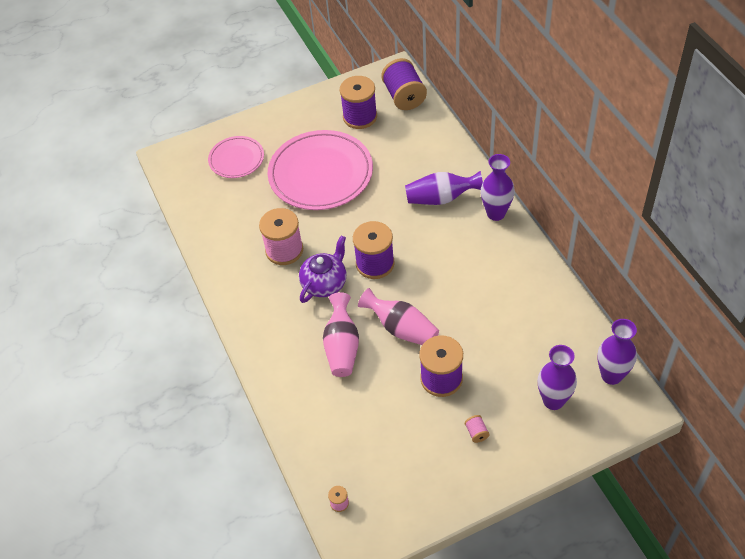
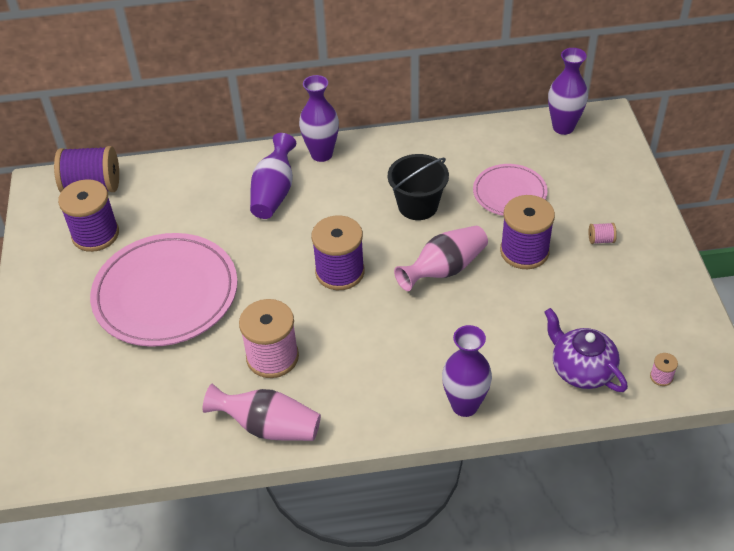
camera: 75 degrees left, 5 degrees down
pink plate [208,136,264,178] -> pink plate moved to [473,164,548,216]
purple teapot [299,235,346,303] -> purple teapot moved to [544,308,628,392]
pink vase [323,292,359,377] -> pink vase moved to [203,384,321,441]
purple vase [538,345,577,410] -> purple vase moved to [442,325,492,417]
none -> black bucket [388,154,449,220]

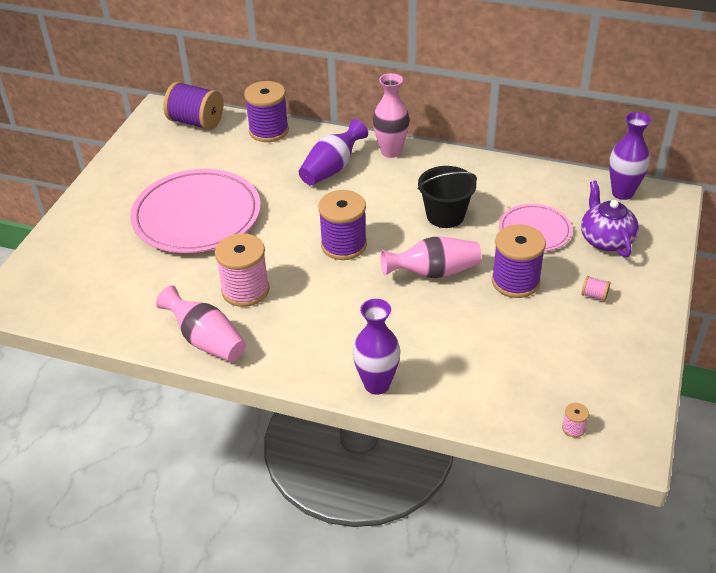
camera: 25 degrees right, 5 degrees down
purple spool [58,179,119,252] -> purple spool moved to [244,81,289,142]
purple vase [299,75,339,162] -> pink vase [373,73,410,158]
purple teapot [544,308,628,392] -> purple teapot moved to [581,181,639,257]

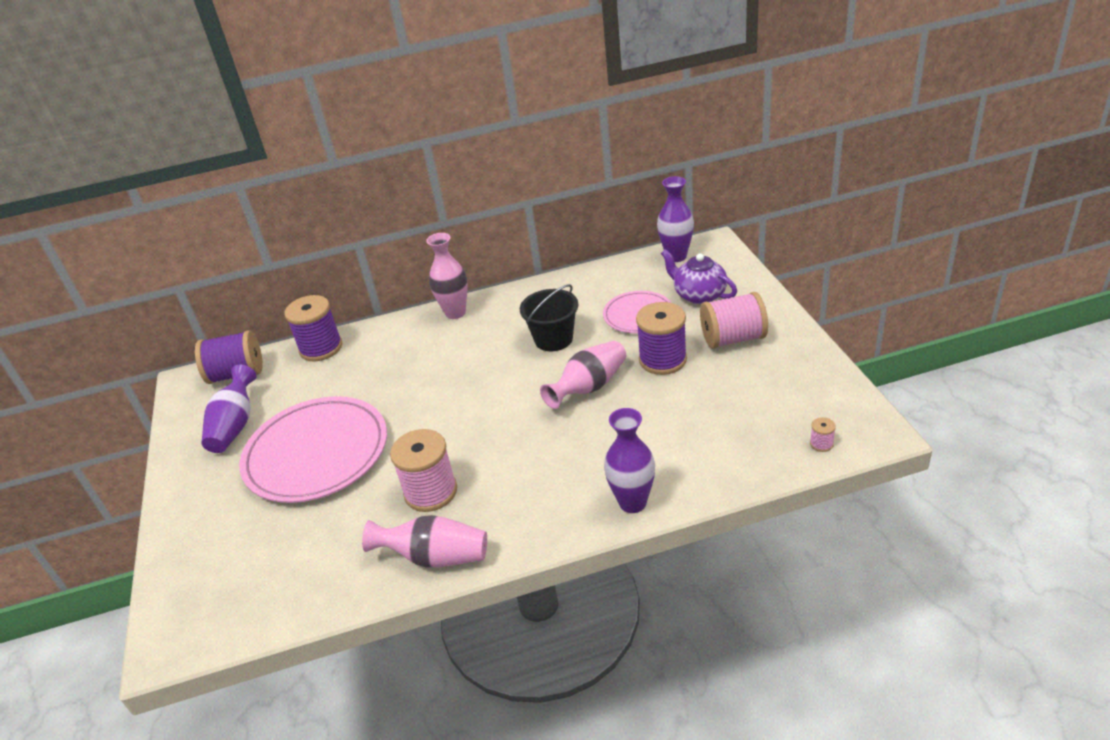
camera: 30 degrees left, 5 degrees down
purple vase [299,119,368,185] -> purple vase moved to [202,364,257,453]
purple spool [318,190,367,260] -> none
pink spool [581,276,610,301] -> pink spool [700,292,768,349], size x2.40

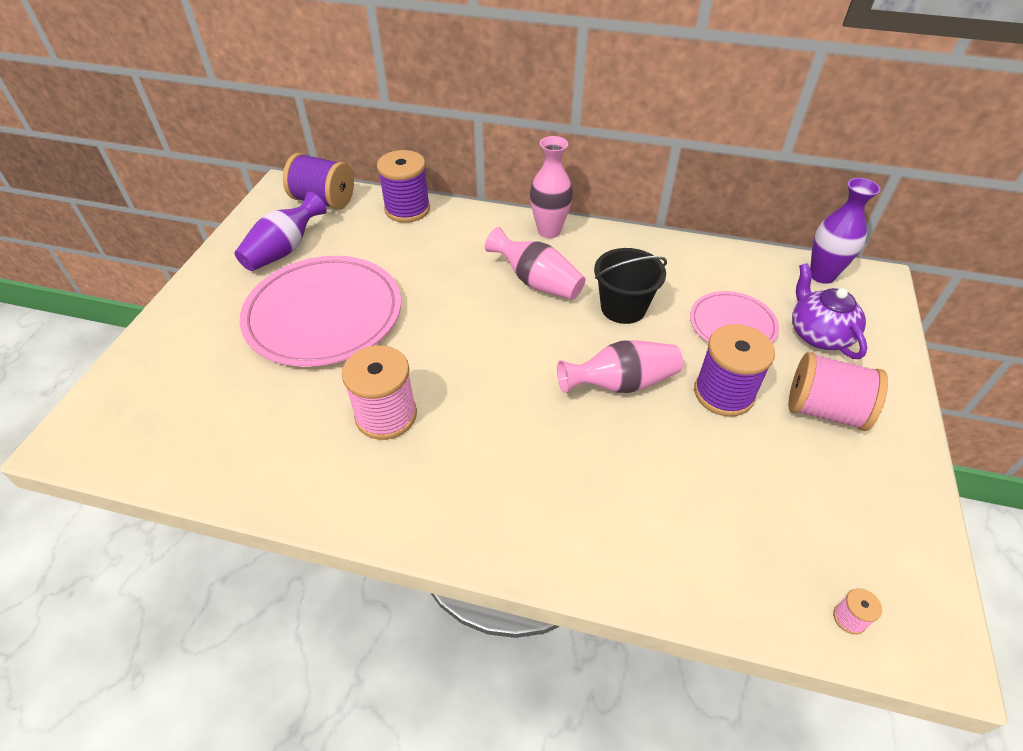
camera: 25 degrees right, 10 degrees up
pink vase [362,515,487,567] -> pink vase moved to [485,227,585,300]
purple vase [604,408,655,513] -> none

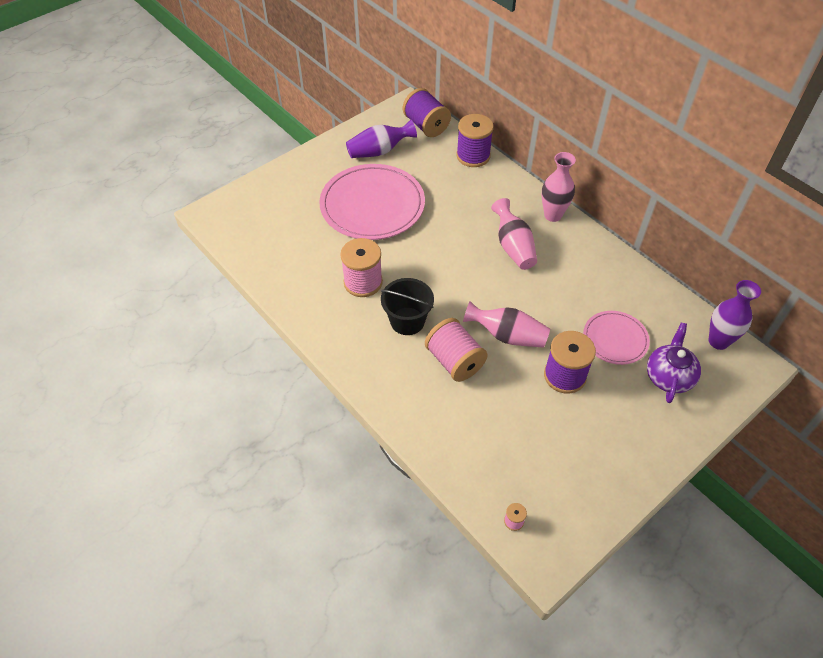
camera: 35 degrees right, 5 degrees up
black bucket [594,248,667,324] -> black bucket moved to [381,278,434,335]
pink spool [789,352,888,431] -> pink spool moved to [425,318,488,382]

